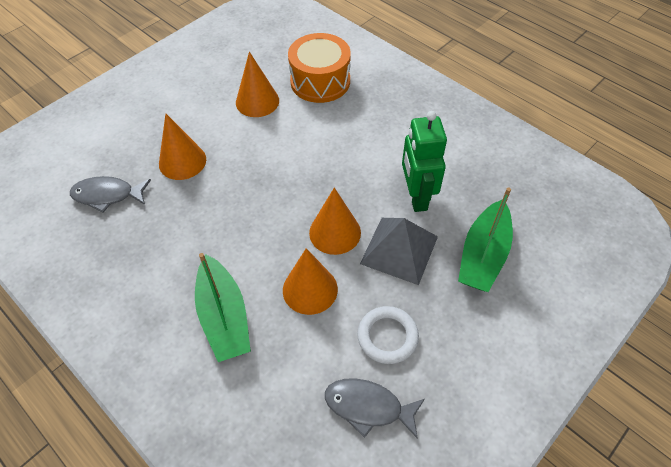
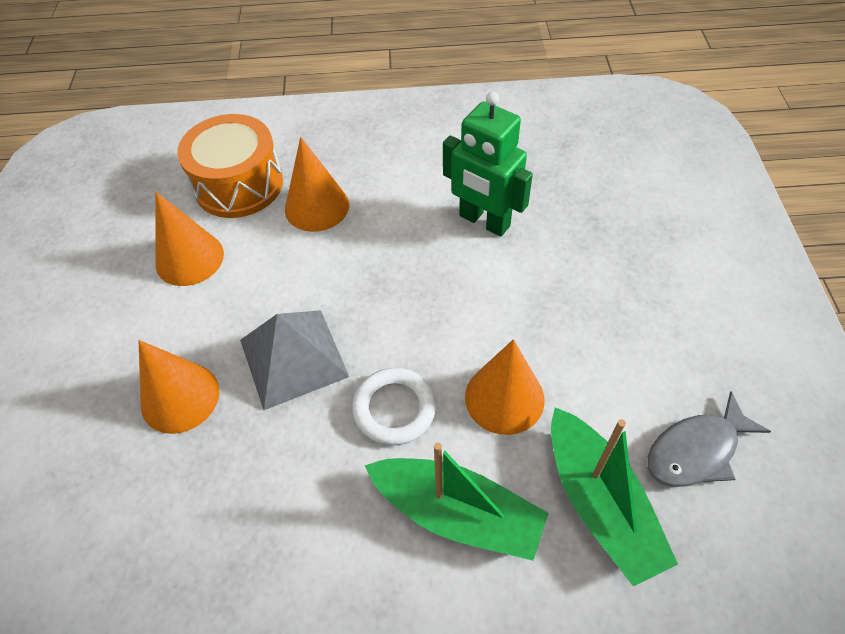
camera: 45 degrees left, 0 degrees up
grey fish [70,176,151,213] -> none
orange cone [309,188,361,255] -> orange cone moved to [285,137,349,232]
white ring [357,306,419,364] -> white ring moved to [352,368,436,446]
grey pyramid [360,218,438,285] -> grey pyramid moved to [240,310,349,410]
green boat [458,187,513,292] -> green boat moved to [551,407,678,586]

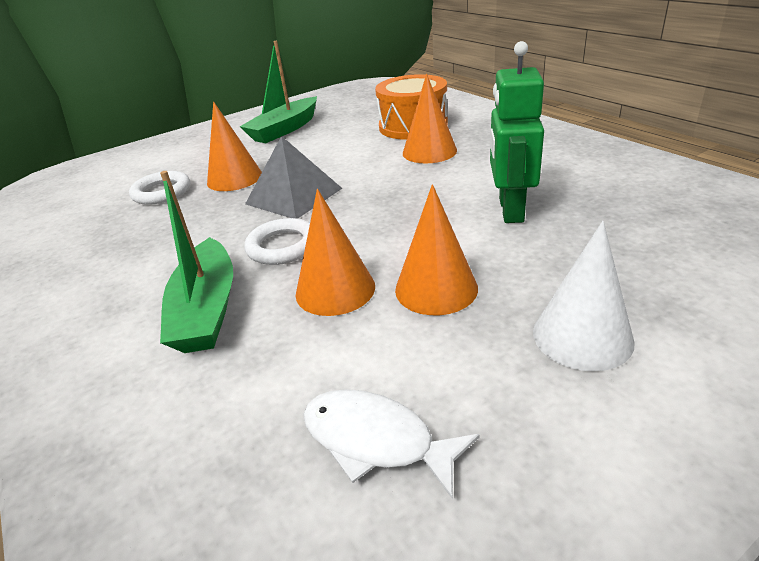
camera: 60 degrees right, 20 degrees down
orange cone [155,192,224,286] -> orange cone moved to [395,184,478,315]
green boat [551,407,678,586] -> green boat moved to [240,41,317,143]
grey fish [647,391,771,487] -> white fish [303,389,480,500]
none -> white ring [129,171,190,205]
none -> white cone [533,221,635,371]

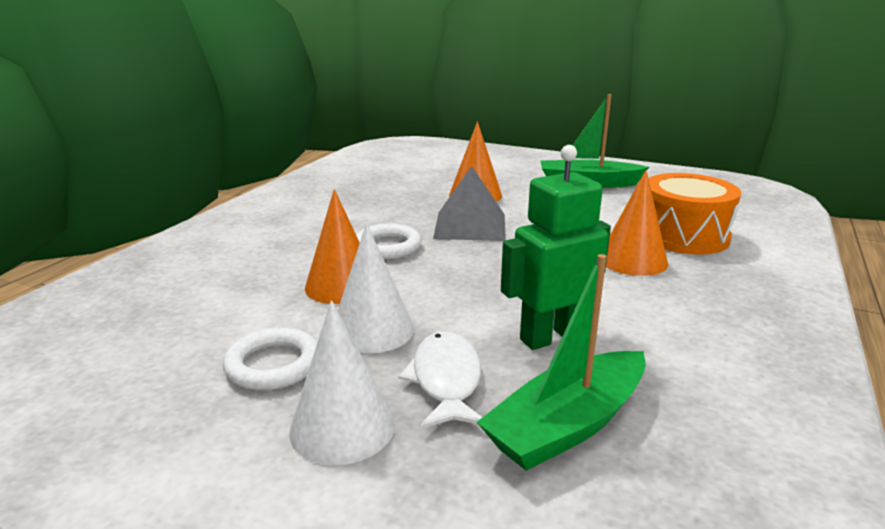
camera: 55 degrees right, 10 degrees down
white ring [129,171,190,205] -> white ring moved to [223,327,317,390]
green boat [160,171,233,353] -> green boat moved to [477,254,646,471]
white fish [303,389,480,500] -> white fish moved to [398,331,482,429]
orange cone [395,184,478,315] -> white cone [338,223,414,353]

